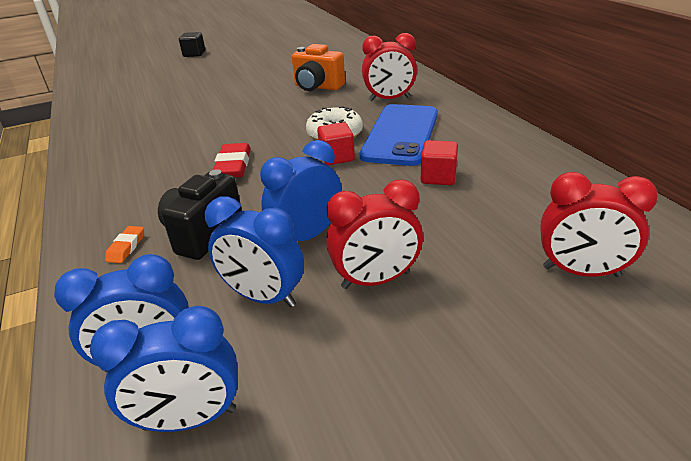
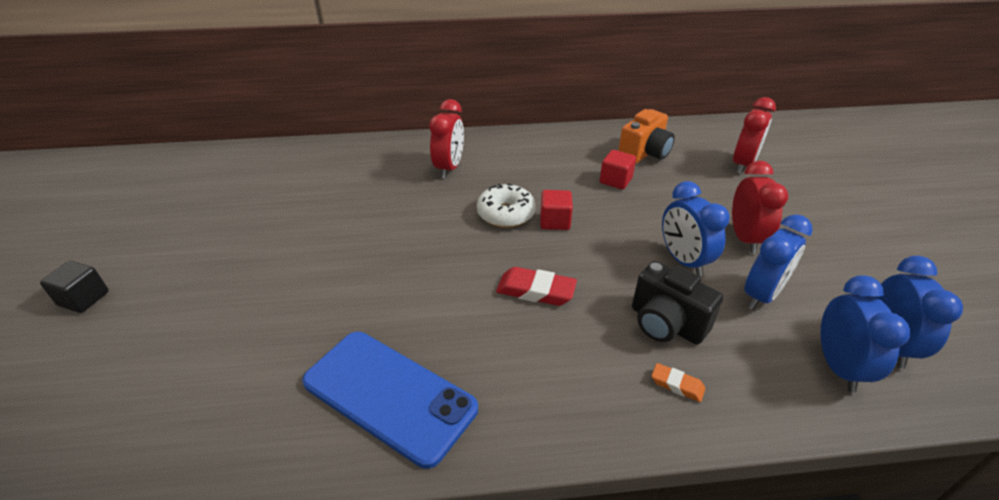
camera: 75 degrees left, 5 degrees up
orange camera [292,44,345,91] -> orange camera moved to [618,109,675,164]
blue phone [360,104,438,166] -> blue phone moved to [302,332,478,469]

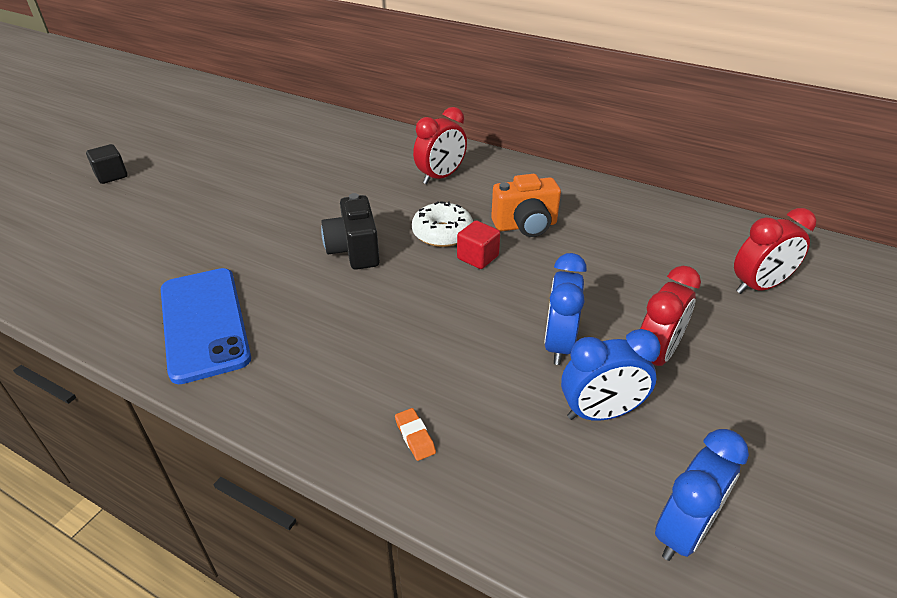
camera: 35 degrees right, 0 degrees up
red eraser [496,267,577,306] -> none
red cube [600,150,636,190] -> none
orange camera [618,109,675,164] -> orange camera moved to [491,174,561,237]
black camera [632,261,723,345] -> black camera moved to [321,193,380,270]
blue clock [820,275,910,393] -> none

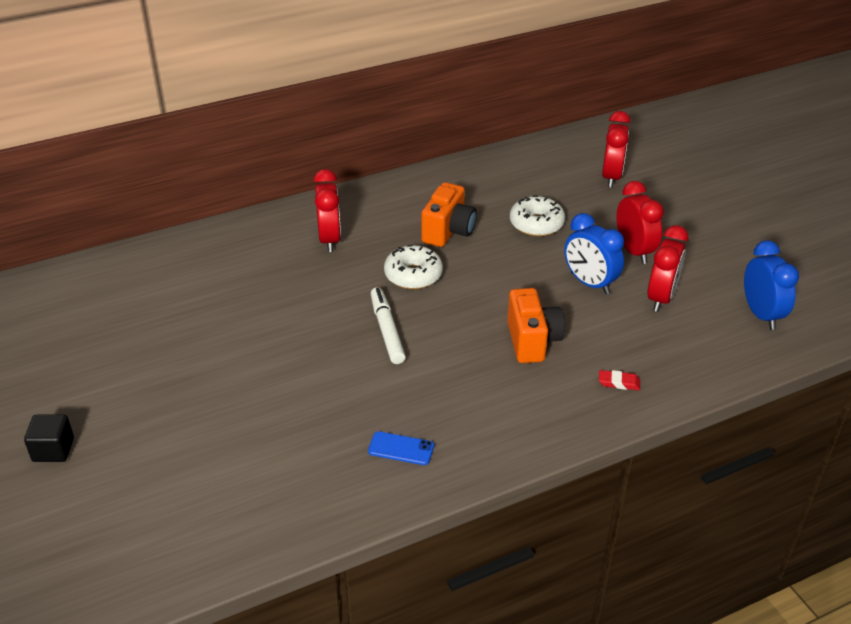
camera: 55 degrees left, 0 degrees up
blue phone [161,268,251,384] -> blue phone [368,431,434,465], size x0.42
black camera [321,193,380,270] -> white marker [371,287,406,364]
orange eraser [395,408,436,461] -> red eraser [599,370,640,390]
red cube [457,221,500,269] -> none
blue clock [561,329,661,421] -> red clock [648,225,689,312]
none -> orange camera [507,288,565,363]
none -> white donut [510,195,565,237]

